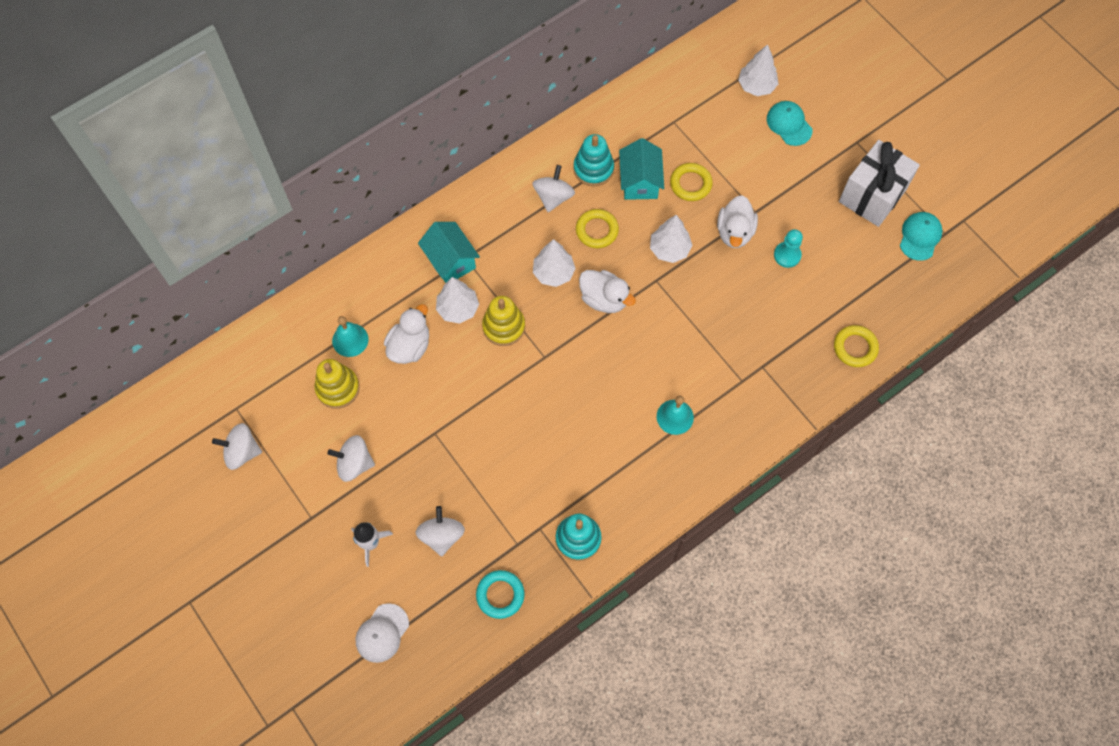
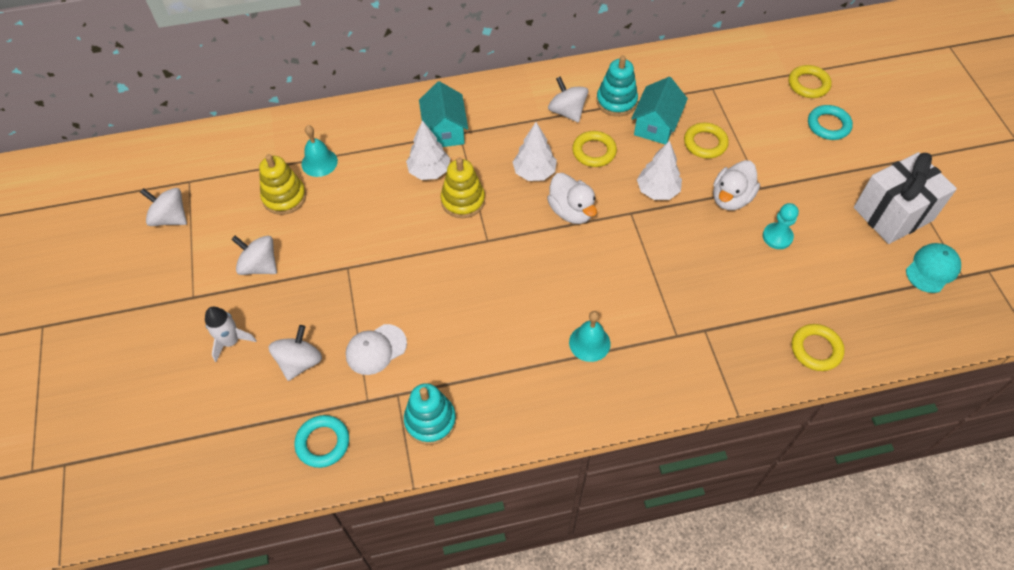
camera: 25 degrees right, 10 degrees down
white cap [356,603,409,663] -> white cap moved to [346,324,407,375]
white duck [384,304,429,364] -> none
white spinning top [532,165,575,212] -> white spinning top turned 75 degrees counterclockwise [548,76,588,123]
white tree [738,44,778,96] -> yellow ring [788,65,832,98]
turquoise cap [767,101,812,146] -> turquoise ring [808,105,853,140]

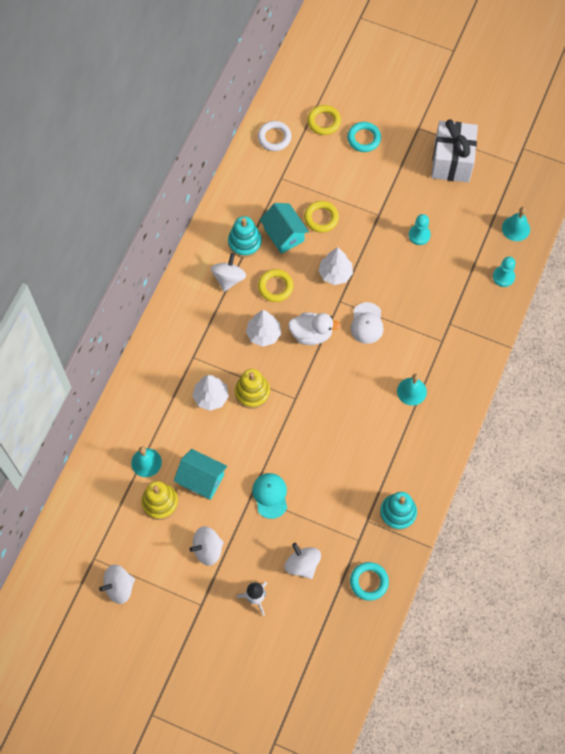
camera: 55 degrees left, 10 degrees up
white cap [346,324,407,375] -> white cap moved to [351,302,384,344]
turquoise house [419,81,468,147] -> turquoise house moved to [174,449,227,500]
white spinning top [548,76,588,123] -> white spinning top turned 105 degrees clockwise [211,253,246,292]
white duck [713,160,760,210] -> none
yellow ring [791,324,845,371] -> turquoise pawn [493,257,516,287]
turquoise cap [906,243,961,293] -> turquoise cap moved to [252,473,287,519]
none -> white ring [258,121,292,151]
none -> turquoise bell [502,207,530,241]

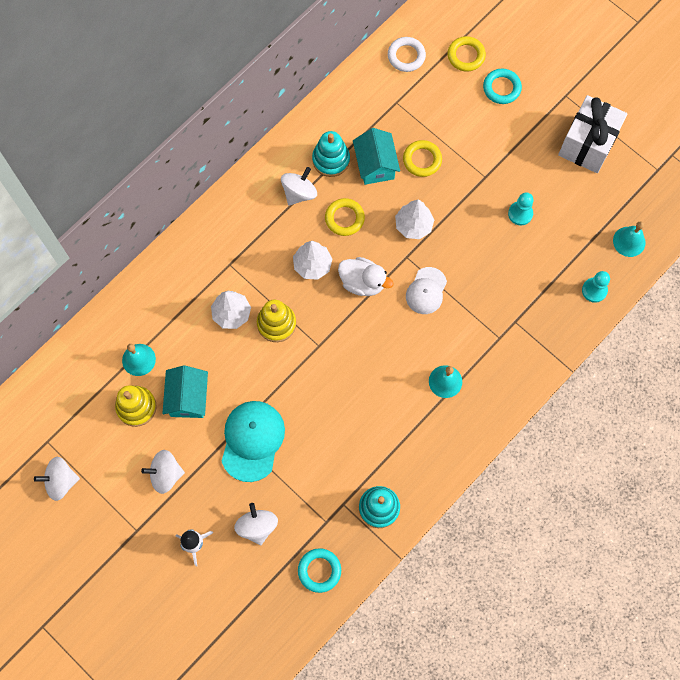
camera: 20 degrees right, 5 degrees up
turquoise house [174,449,227,500] -> turquoise house turned 45 degrees clockwise [162,365,208,418]
turquoise cap [252,473,287,519] -> turquoise cap [221,401,285,482], size x1.57

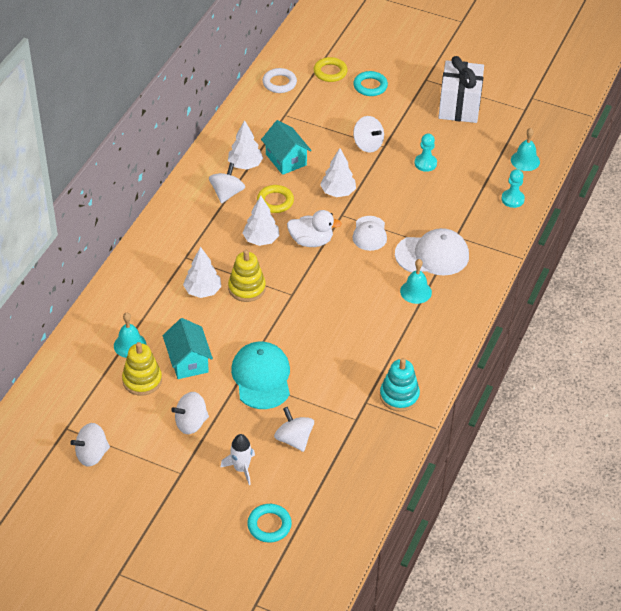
camera: 20 degrees left, 25 degrees down
turquoise ring [298,548,341,593] -> turquoise ring moved to [247,504,292,543]
turquoise stacking toy [312,131,350,177] -> white tree [228,120,263,170]
yellow ring [403,140,442,177] -> none
none -> white spinning top [353,116,384,153]
none -> white cap [395,228,469,276]

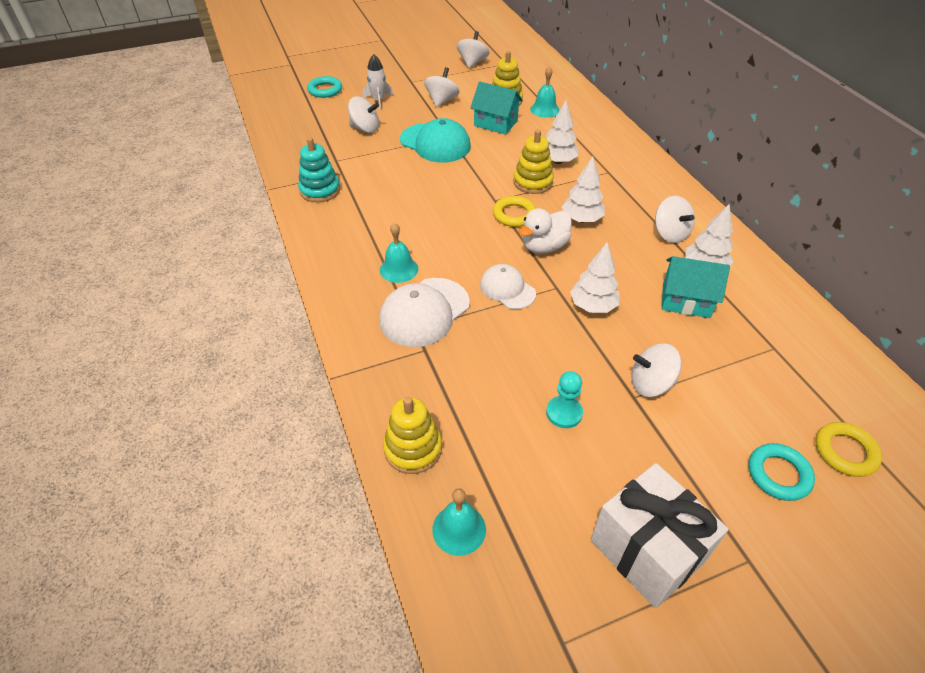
camera: 135 degrees right, 0 degrees up
yellow ring [257,185,294,213] -> yellow ring moved to [493,196,536,227]
white ring [262,68,297,93] -> none
turquoise pawn [501,169,525,208] -> yellow stacking toy [383,397,442,474]

